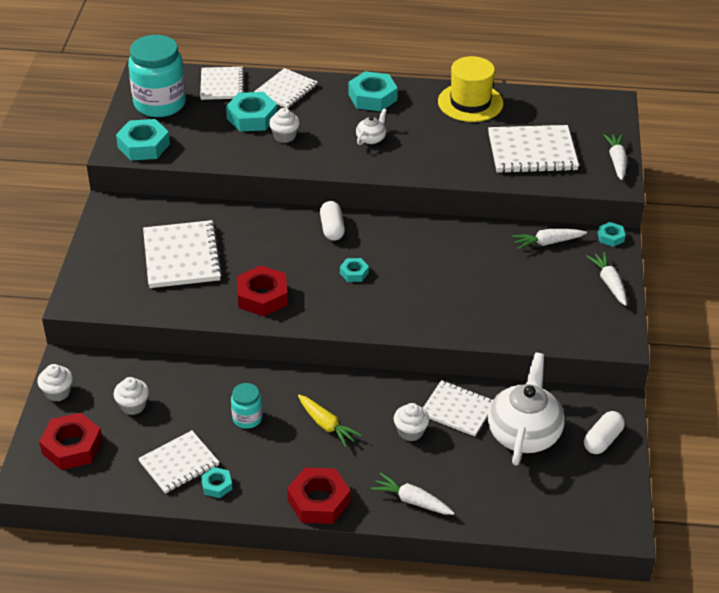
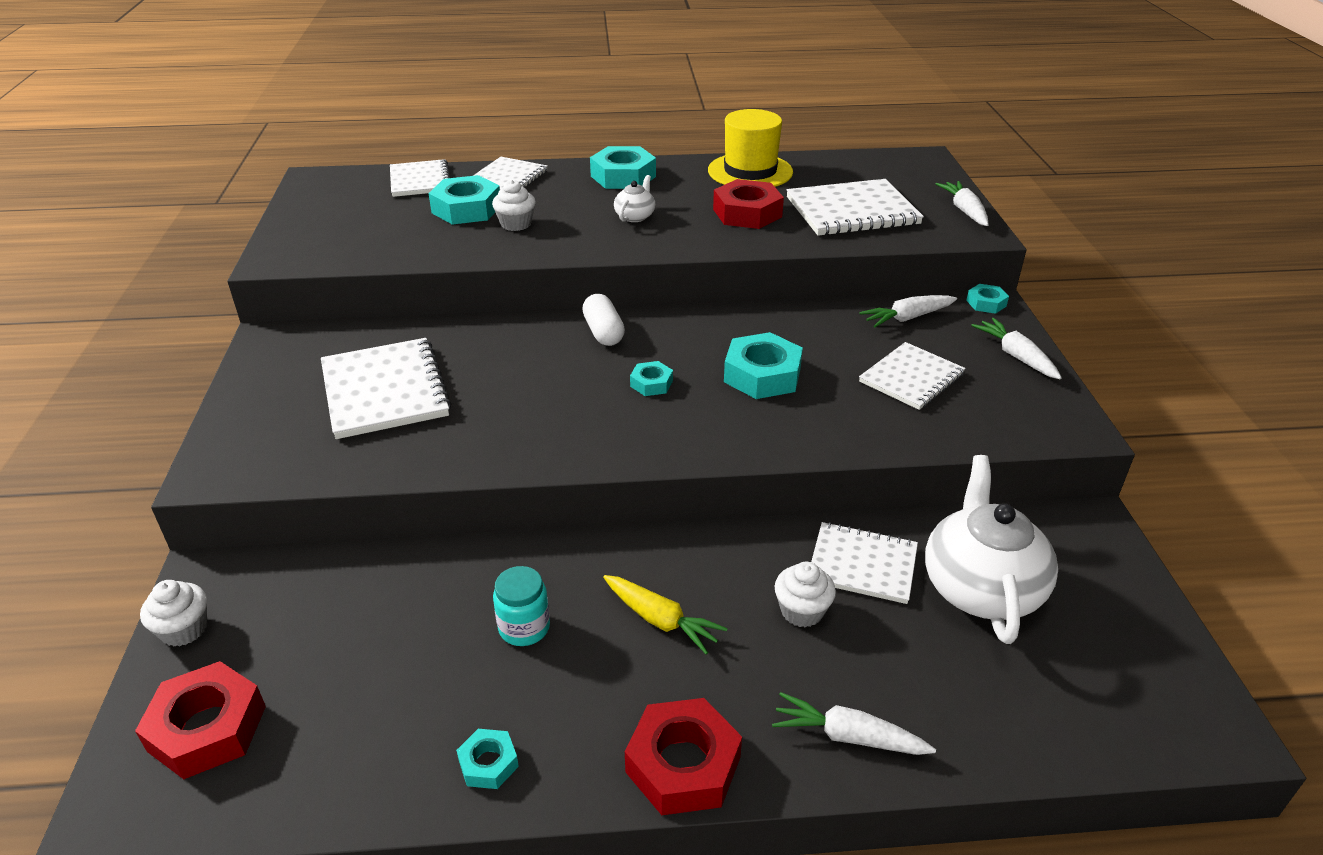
camera: 10 degrees left, 5 degrees down
white cupcake [113,377,149,415] -> none
turquoise nut [116,119,170,161] -> turquoise nut moved to [724,332,803,399]
turquoise jar [128,35,186,117] -> none
white notebook [138,430,219,494] -> white notebook moved to [859,342,965,410]
red nut [237,265,288,317] -> red nut moved to [713,179,784,229]
white capsule [584,411,625,454] -> none

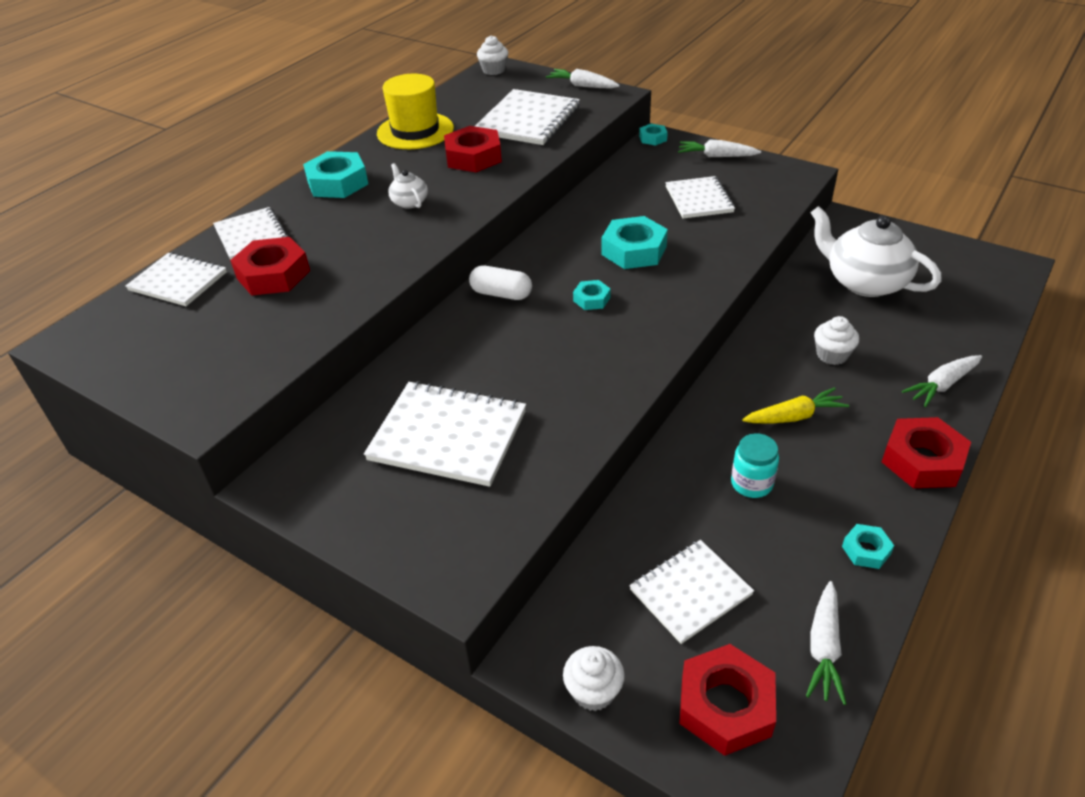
camera: 50 degrees left, 5 degrees up
turquoise nut [428,175,500,225] -> red nut [230,237,310,296]
white cupcake [492,180,536,231] -> white cupcake moved to [477,35,508,75]
white notebook [811,522,918,604] -> white notebook moved to [629,540,754,644]
white carrot [859,295,957,327] -> white carrot moved to [806,581,847,705]

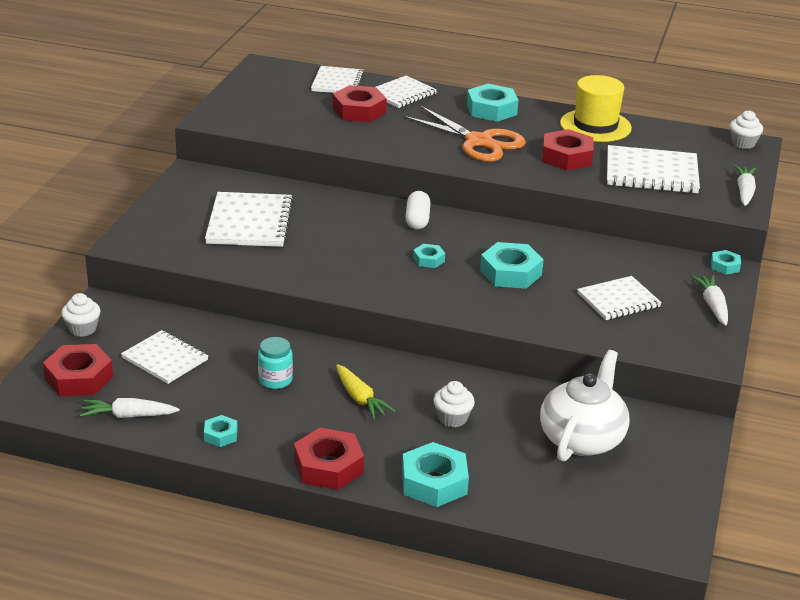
camera: 70 degrees right, 10 degrees down
white teapot [388,163,428,209] -> orange scissors [403,106,526,162]
white carrot [902,355,982,407] -> turquoise nut [402,442,469,507]

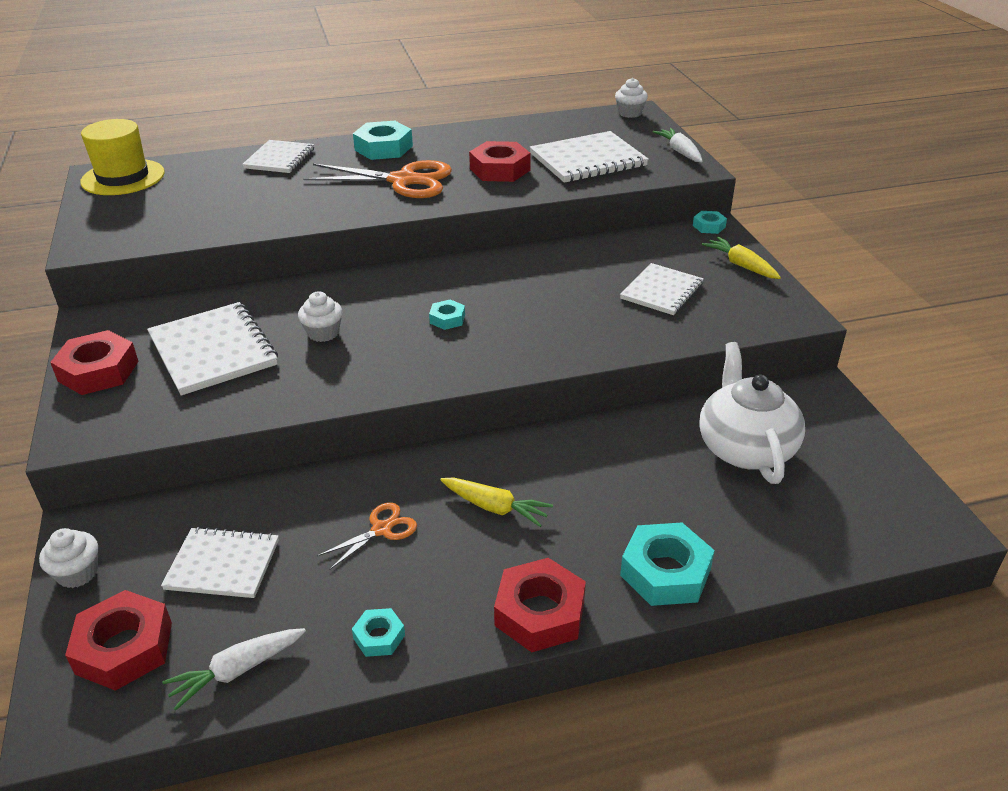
camera: 30 degrees left, 5 degrees up
turquoise jar [258,337,293,389] -> orange scissors [317,502,417,570]
white notebook [311,66,364,93] -> none
red nut [333,85,387,122] -> red nut moved to [50,330,138,395]
white capsule [406,191,430,230] -> none
white cupcake [433,381,475,427] -> white cupcake moved to [298,291,343,342]
turquoise nut [480,242,544,289] -> none
yellow hat [560,75,632,142] -> yellow hat moved to [80,119,165,195]
white carrot [691,275,728,326] -> yellow carrot [702,237,781,279]

